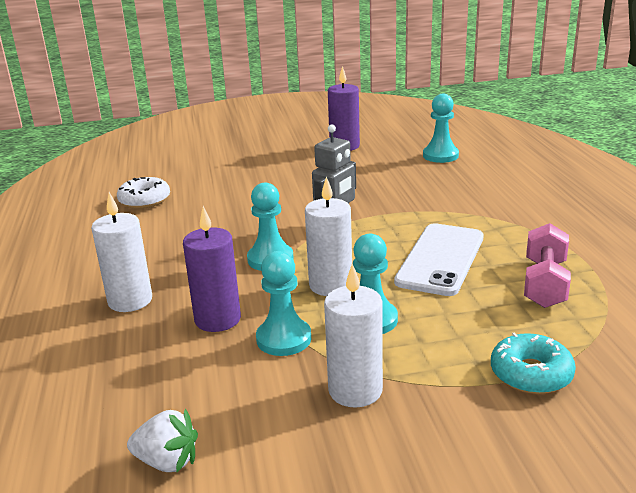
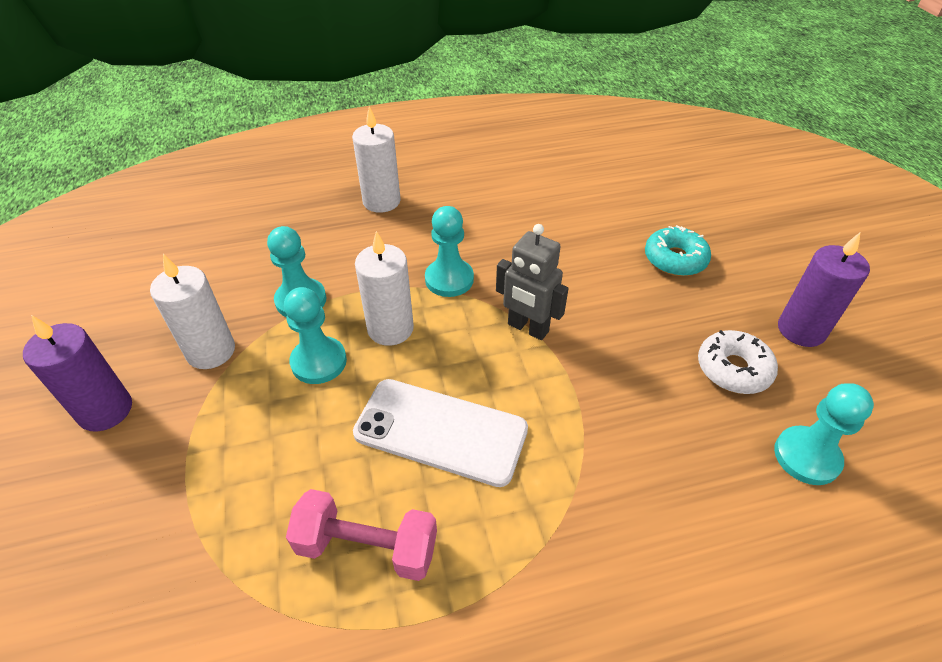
camera: 85 degrees right, 20 degrees up
white donut [117,177,170,209] -> white donut moved to [698,330,778,394]
white strawberry [127,408,198,473] -> none
purple candle [183,206,241,332] -> purple candle moved to [23,315,132,432]
turquoise donut [491,332,576,394] -> turquoise donut moved to [645,225,711,276]

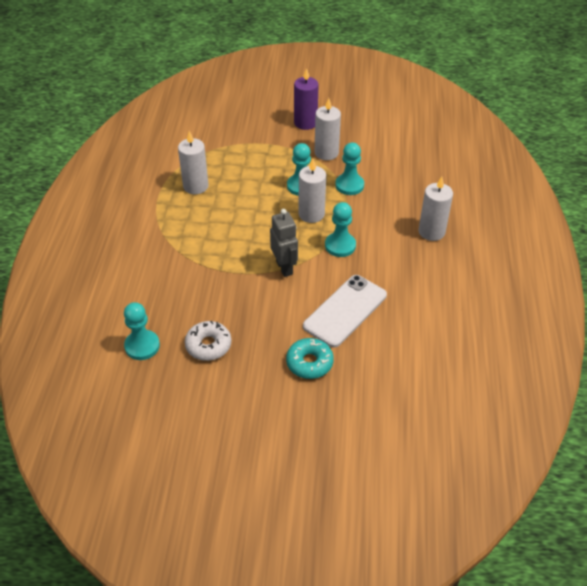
camera: 110 degrees right, 0 degrees up
pink dumbbell [286,489,437,581] -> white candle [178,131,209,194]
white phone [353,379,528,487] -> white phone moved to [303,275,387,348]
grey robot [496,224,569,340] -> grey robot turned 105 degrees clockwise [270,209,298,277]
purple candle [778,233,870,347] -> none

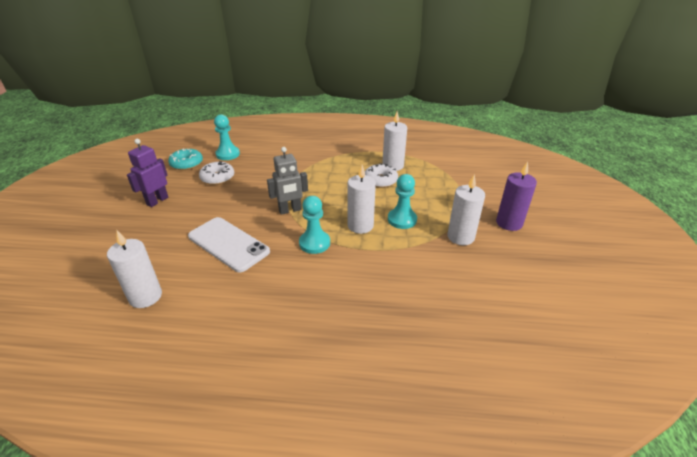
camera: 90 degrees right, 10 degrees down
turquoise donut [286,338,334,379] -> turquoise donut moved to [168,149,203,170]
turquoise pawn [335,143,364,195] -> none
white candle [419,176,453,241] -> white candle moved to [107,230,162,308]
none -> purple robot [127,139,168,207]
none -> white donut [365,163,398,188]

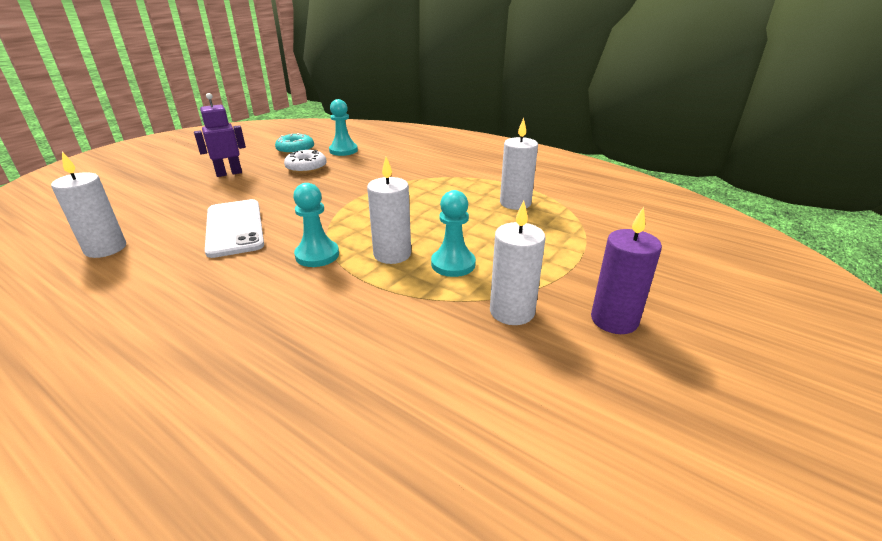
camera: 30 degrees right, 5 degrees down
grey robot [267,147,308,215] -> none
white donut [365,163,398,188] -> none

